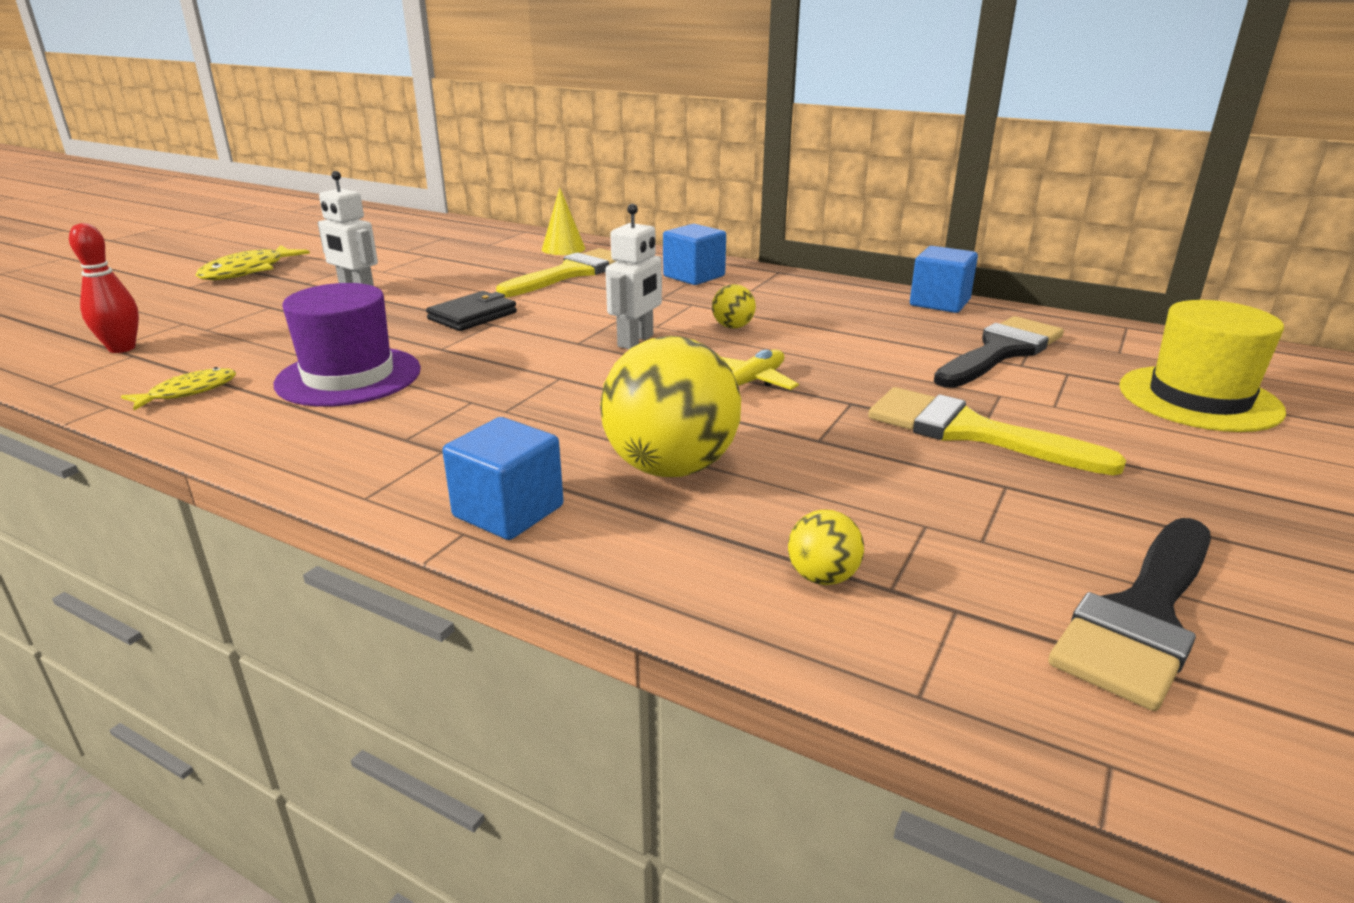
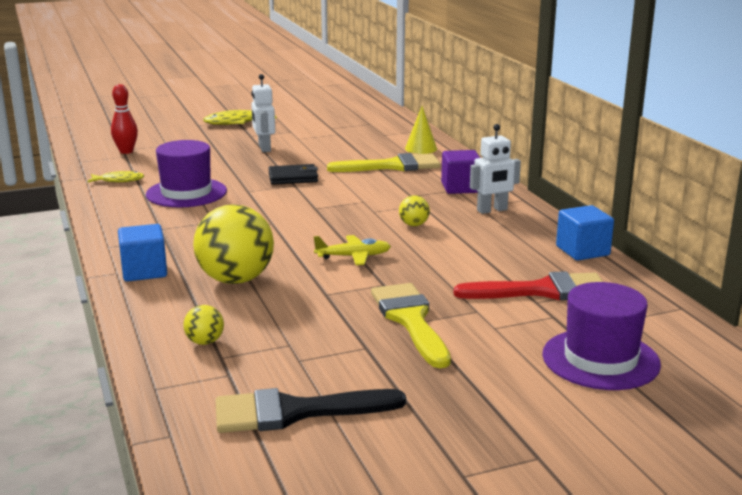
camera: 40 degrees right, 5 degrees down
white robot [605,204,662,349] -> white robot moved to [470,124,521,214]
blue cube [663,224,726,285] -> purple cube [441,150,480,194]
black brush [934,316,1064,388] -> red brush [453,271,603,300]
yellow hat [1119,300,1286,432] -> purple hat [542,282,661,390]

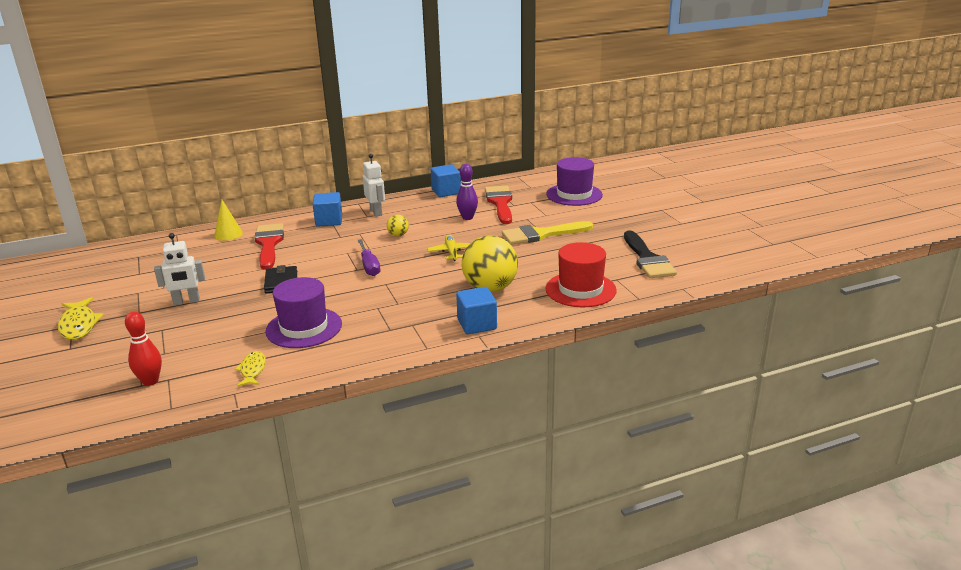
camera: 90 degrees left, 5 degrees up
yellow ball [183,305,224,345] -> red hat [545,242,617,307]
yellow brush [327,153,441,172] -> red brush [255,223,284,270]
purple cube [441,150,480,194] -> blue cube [313,192,342,227]
none -> purple screwdriver [358,239,380,276]
none -> purple bowling pin [456,164,478,220]

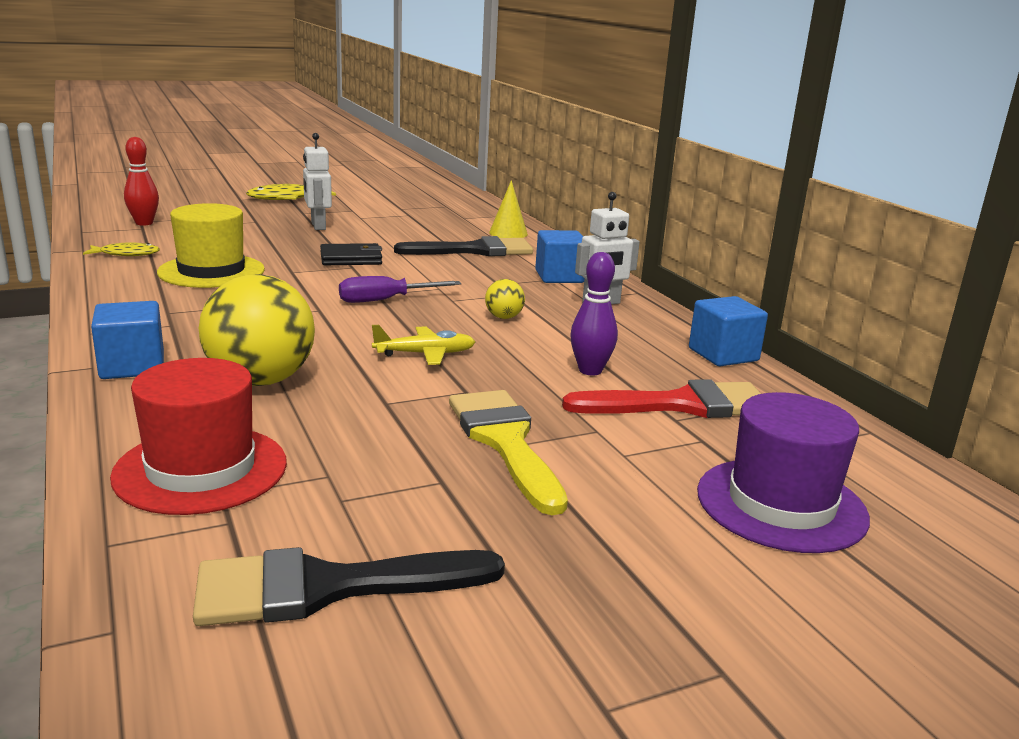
camera: 85 degrees right, 5 degrees down
red brush [255,223,284,270] -> black brush [394,236,533,256]
purple hat [265,277,342,348] -> yellow hat [157,203,265,288]

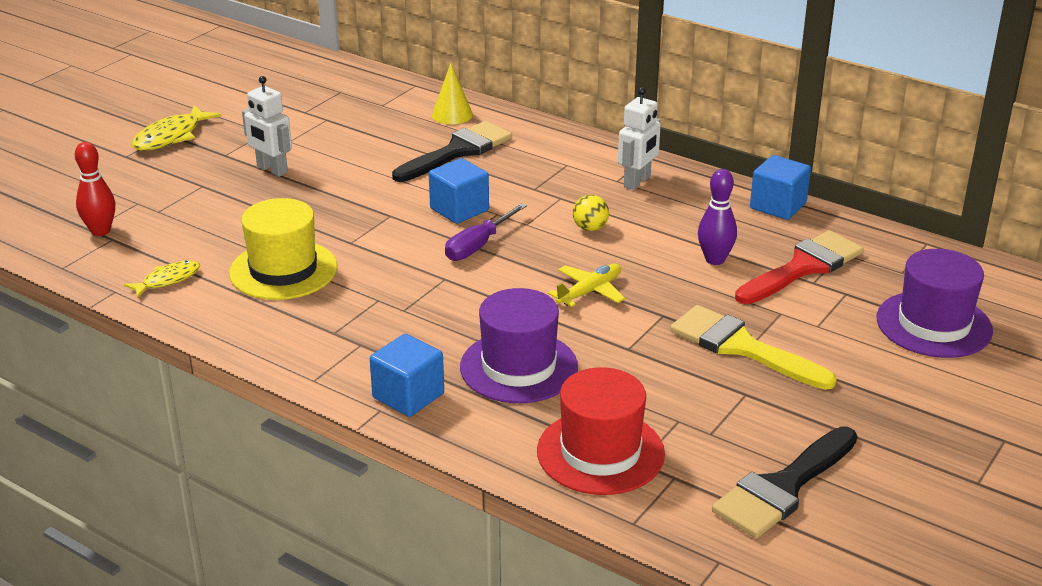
camera: 30 degrees left, 10 degrees up
yellow ball [199,274,315,386] -> purple hat [460,288,578,403]
black wallet [320,243,382,265] -> none
blue cube [535,230,585,283] -> blue cube moved to [429,158,489,224]

